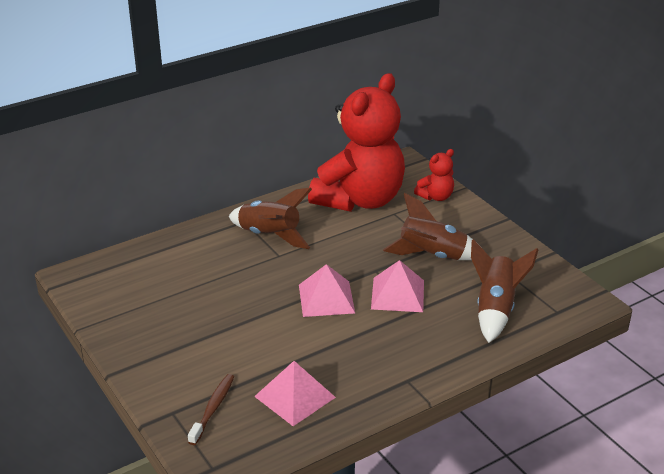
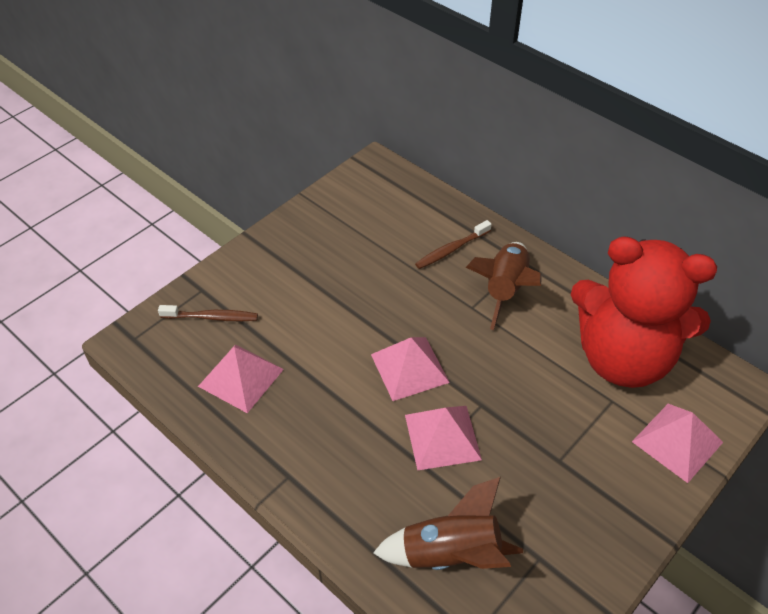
camera: 75 degrees right, 15 degrees up
brown rocket [383,193,481,260] -> none
red teddy bear [414,149,454,201] -> pink pyramid [632,404,723,483]
none -> brown toothbrush [415,220,492,269]

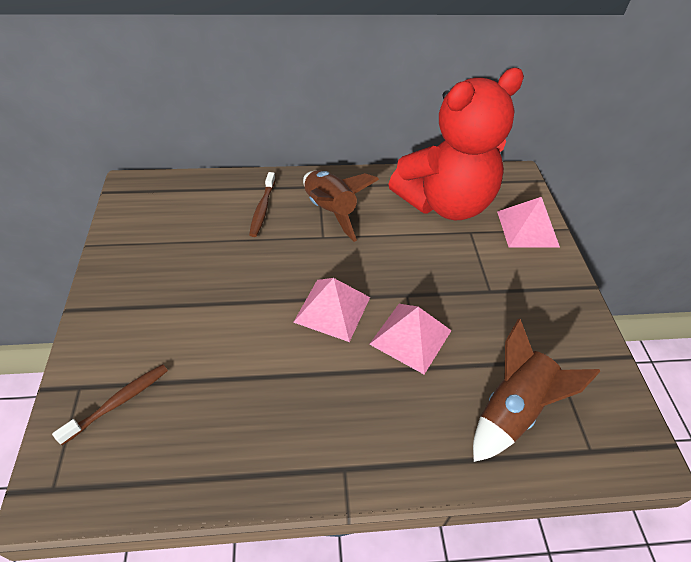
camera: 50 degrees left, 0 degrees up
pink pyramid [198,344,284,413] -> none

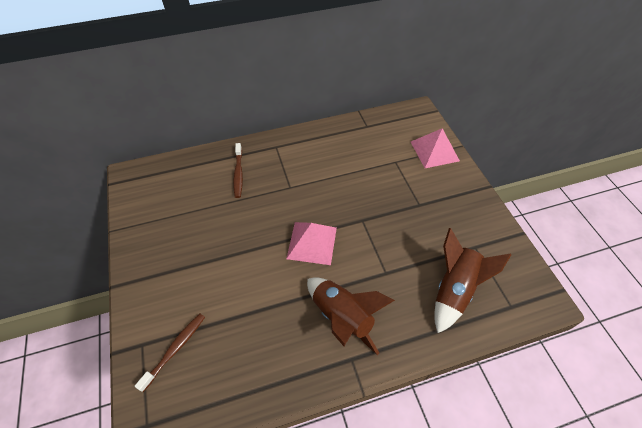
camera: 10 degrees left, 5 degrees up
brown rocket [303,170,379,242] -> brown rocket moved to [307,277,395,355]
pink pyramid [369,304,452,374] -> none
red teddy bear [389,68,524,220] -> none

